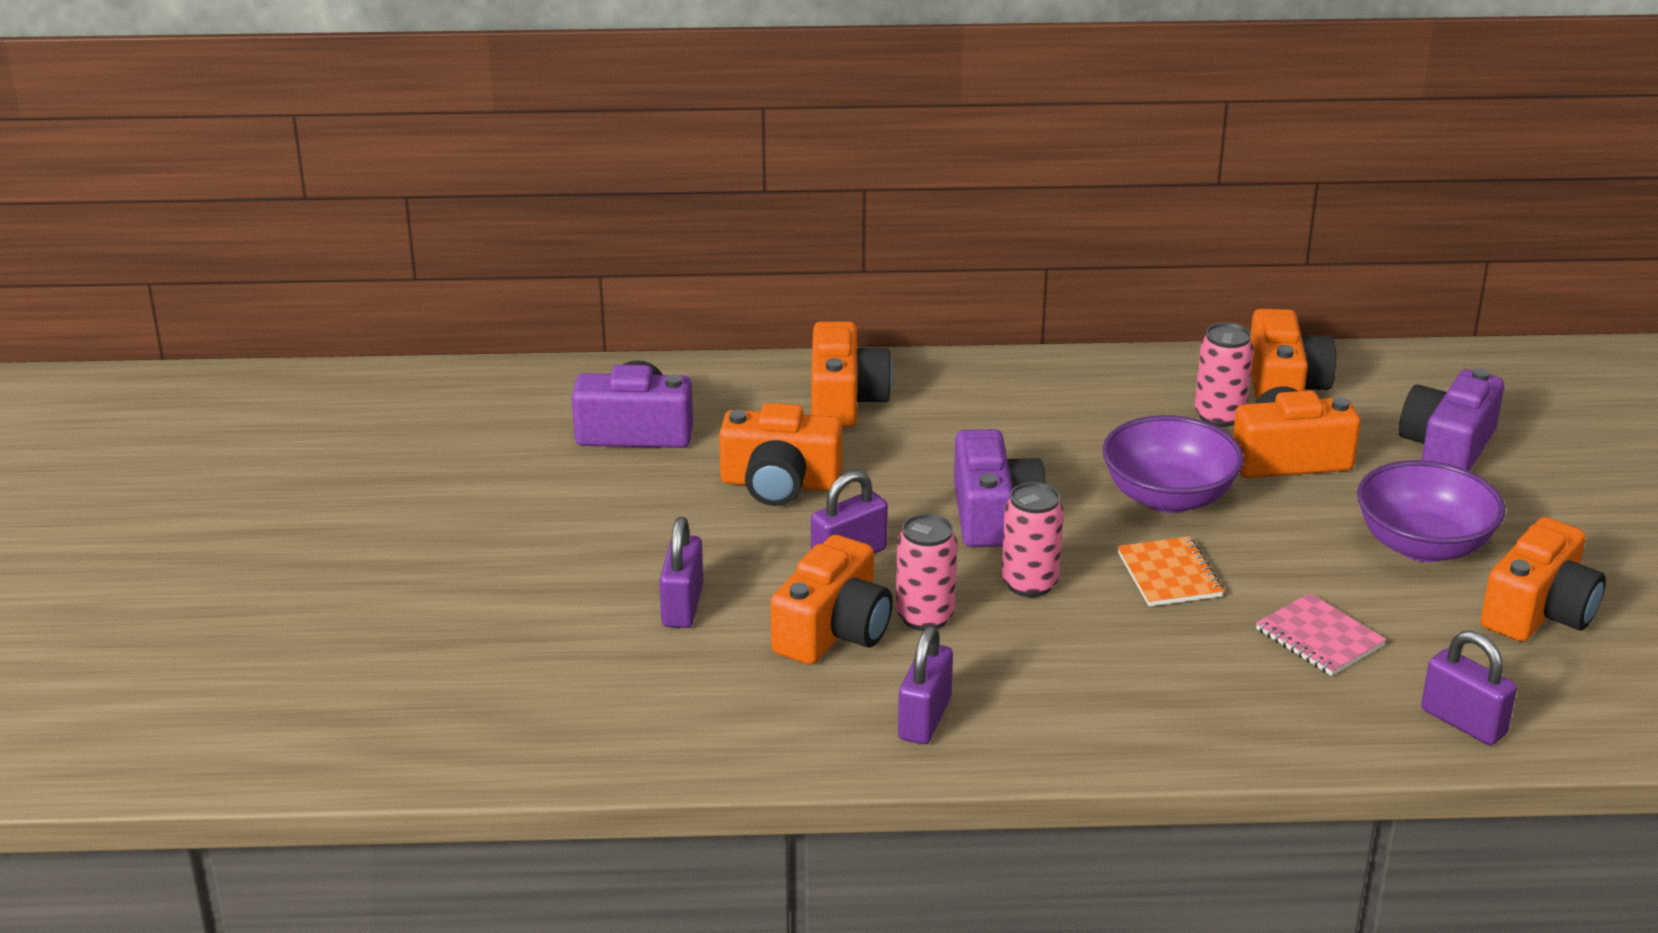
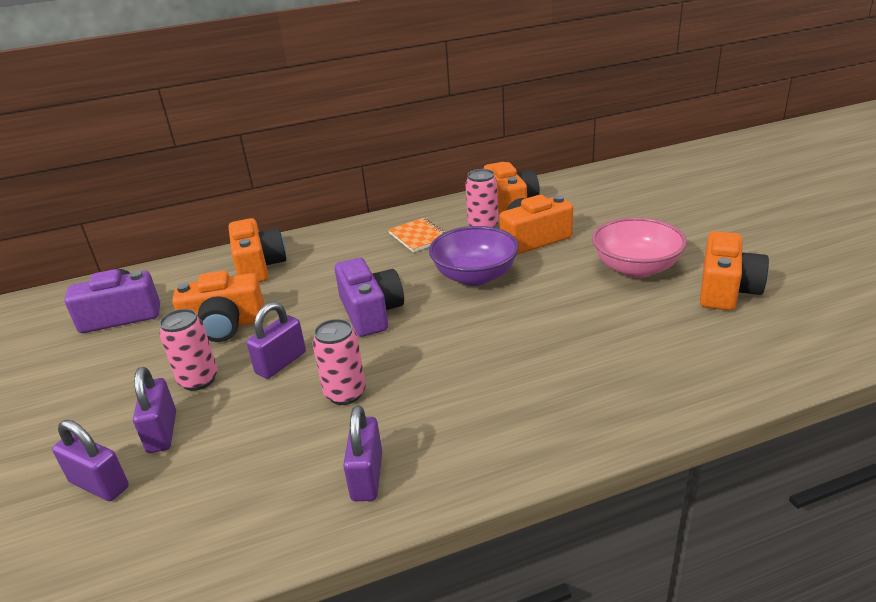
camera: 15 degrees left, 0 degrees up
orange camera [770,535,893,665] -> none
pink can [1001,482,1064,597] -> pink can moved to [159,309,218,391]
orange notebook [1117,536,1224,606] -> orange notebook moved to [388,218,445,252]
pink notebook [1256,593,1386,676] -> none
purple bowl [1357,460,1506,562] -> pink bowl [592,217,687,278]
purple camera [1399,368,1504,471] -> none
purple padlock [1421,631,1517,745] -> purple padlock moved to [52,420,129,501]

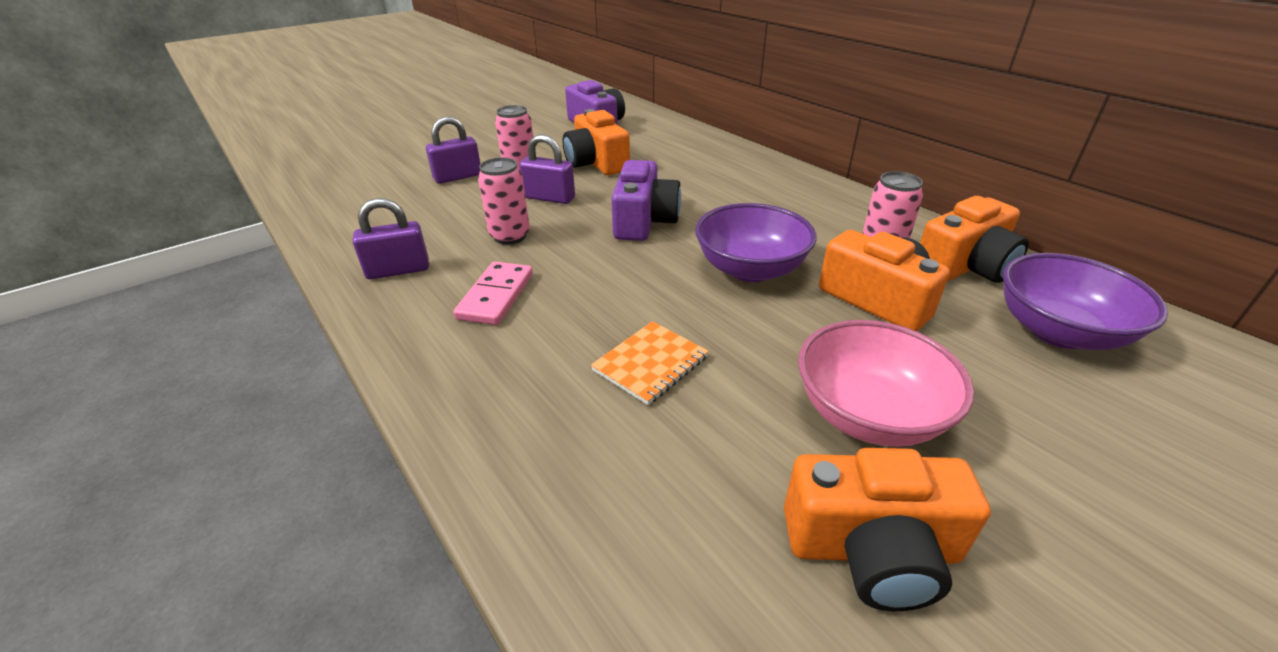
camera: 70 degrees right, 5 degrees up
purple padlock [52,420,129,501] -> none
orange camera [229,218,286,282] -> none
purple camera [335,258,404,337] -> purple camera turned 45 degrees counterclockwise [611,160,681,241]
orange notebook [388,218,445,252] -> orange notebook moved to [591,321,709,405]
none -> pink domino [453,262,533,325]
none -> purple bowl [1003,253,1168,350]

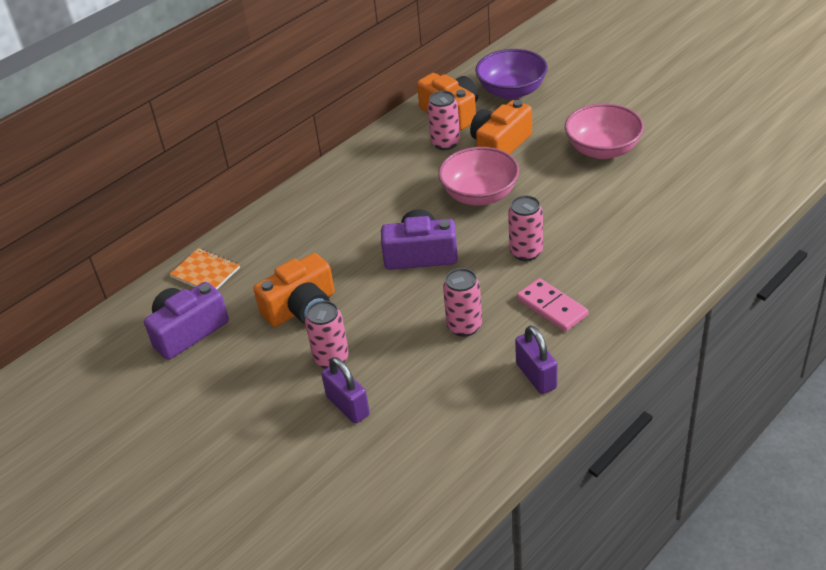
camera: 95 degrees left, 5 degrees up
pink domino [453,262,533,325] -> pink domino turned 45 degrees clockwise [517,278,589,332]
purple padlock [519,134,575,204] -> none
orange notebook [591,321,709,405] -> orange notebook moved to [169,248,240,289]
purple bowl [695,203,816,282] -> pink bowl [438,147,519,206]
orange camera [784,448,991,611] -> none
none -> pink can [508,195,543,261]

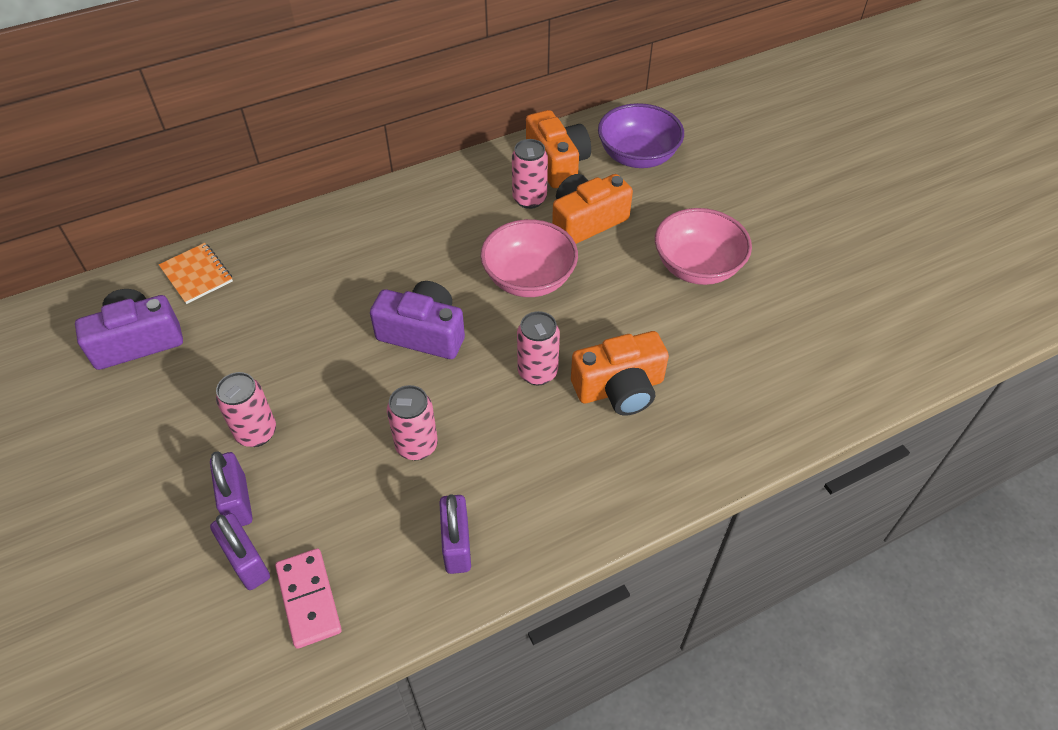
camera: 15 degrees right, 10 degrees up
orange camera [253,253,335,327] -> orange camera moved to [571,331,669,416]
pink domino [517,278,589,332] -> pink domino moved to [275,548,342,649]
none -> purple padlock [210,513,270,590]

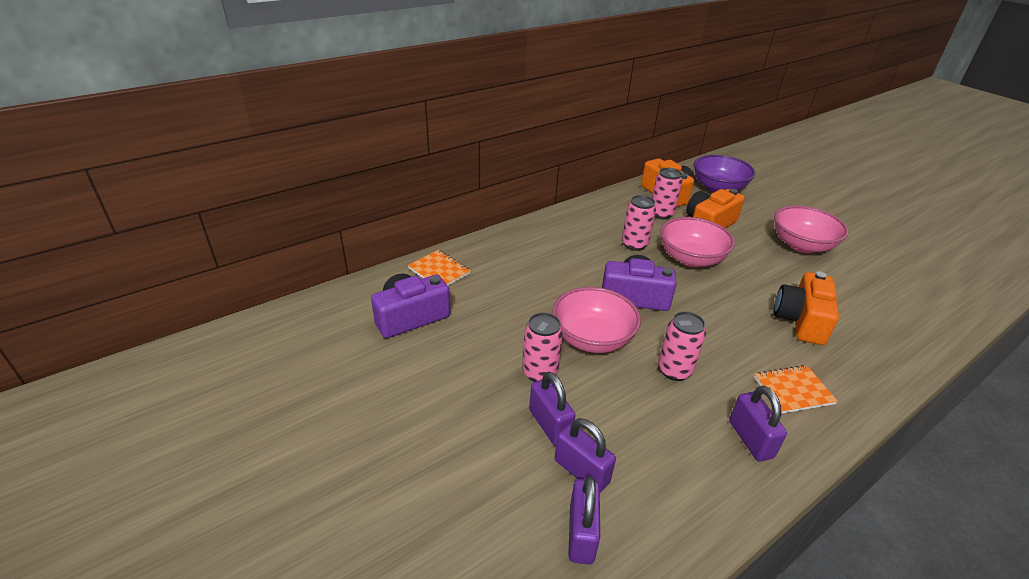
camera: 10 degrees left, 15 degrees down
pink domino [275,548,342,649] -> none
pink can [517,311,560,386] -> pink can moved to [622,195,656,251]
orange camera [571,331,669,416] -> orange camera turned 135 degrees clockwise [774,271,839,345]
none -> pink bowl [552,287,641,353]
none -> purple padlock [568,476,600,564]
none -> orange notebook [754,365,838,414]

